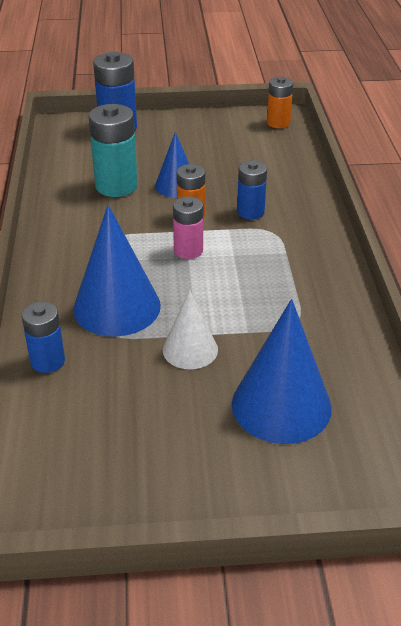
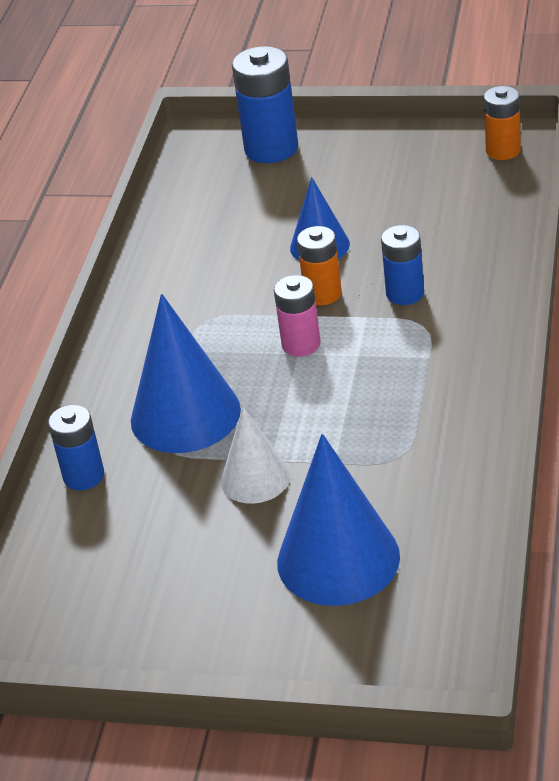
camera: 20 degrees right, 0 degrees up
turquoise battery [88,104,138,197] -> none

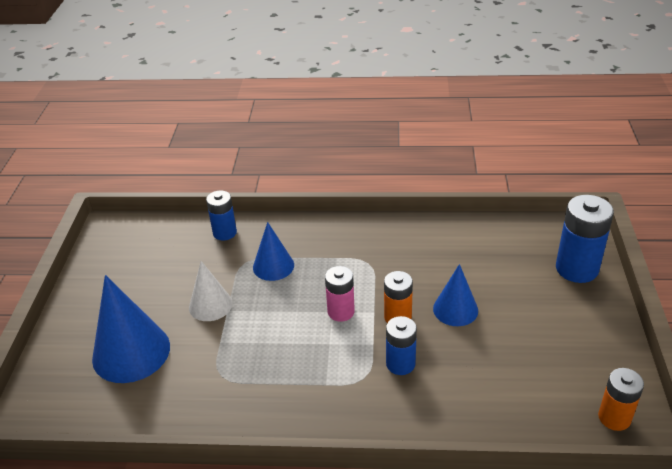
camera: 80 degrees right, 0 degrees up
blue cone [131,294,241,453] -> blue cone [253,222,294,281], size x0.60

